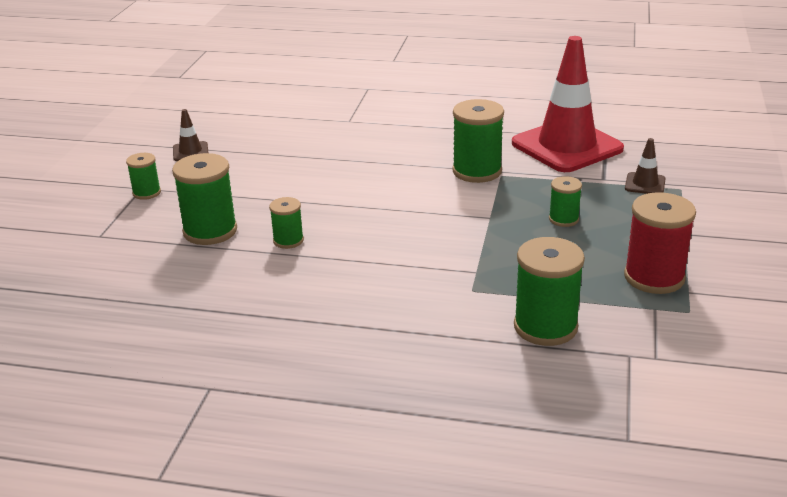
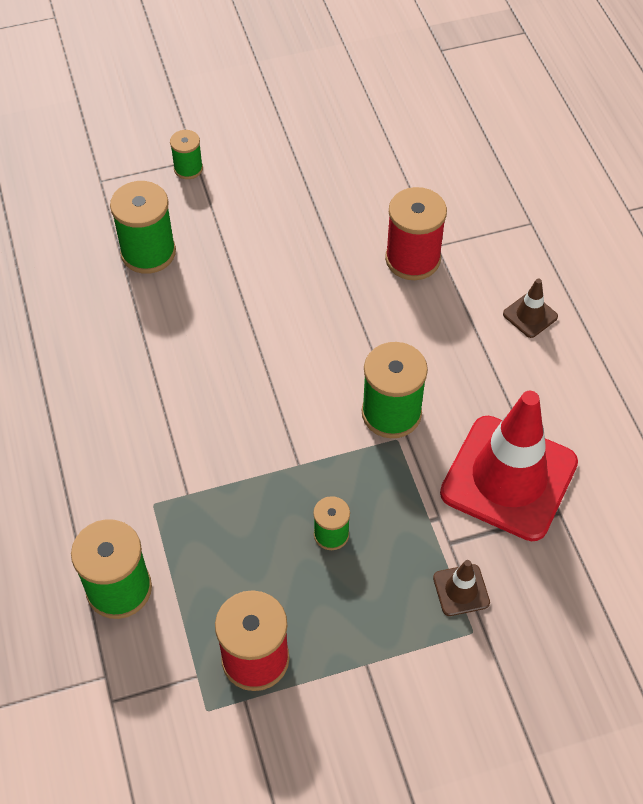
camera: 60 degrees right, 25 degrees up
brown traffic cone [173,109,208,161] -> brown traffic cone moved to [503,279,558,338]
green spool [269,197,304,249] -> none
none -> red spool [385,187,447,280]

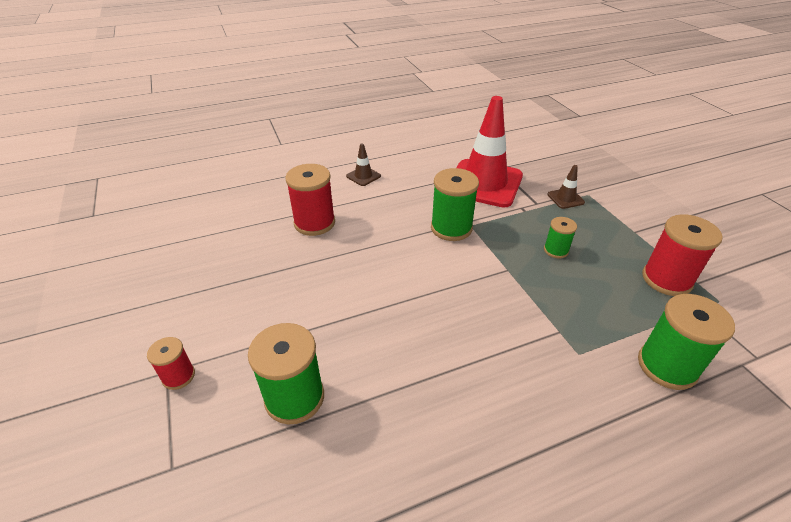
camera: 95 degrees left, 15 degrees down
green spool [170,130,203,179] -> red spool [147,337,195,390]

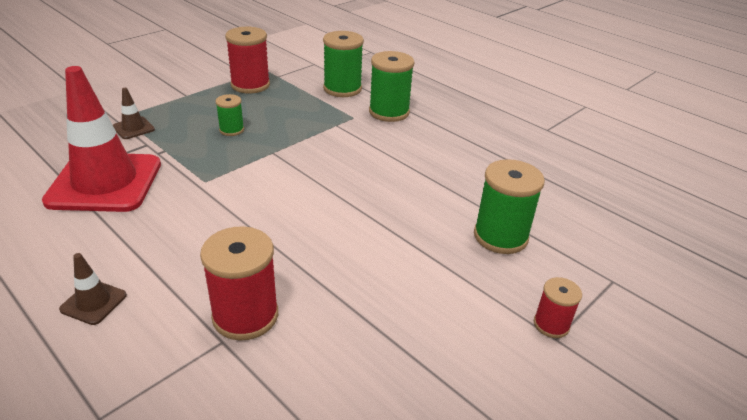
camera: 115 degrees left, 5 degrees down
green spool [431,168,479,241] -> green spool moved to [369,51,414,122]

